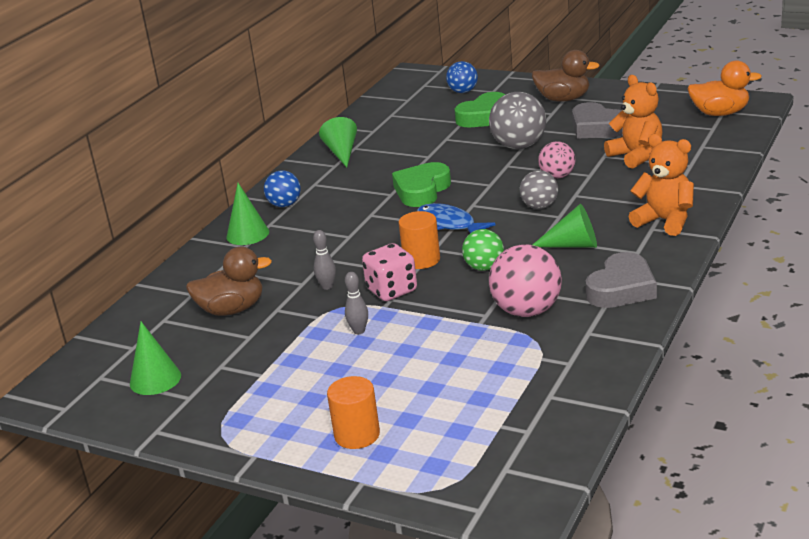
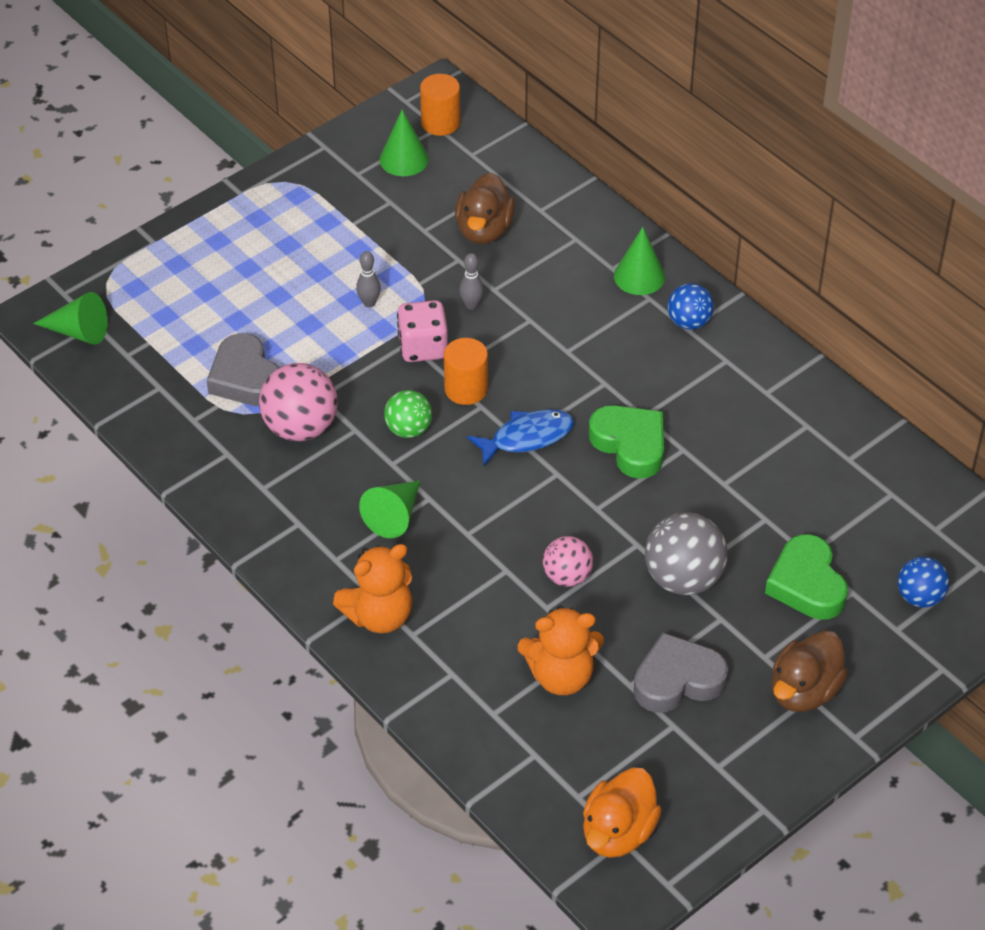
camera: 110 degrees right, 20 degrees up
green cone [319,117,357,168] -> green cone moved to [33,292,108,345]
orange cylinder [327,376,380,449] -> orange cylinder moved to [420,74,460,136]
grey ball [520,170,558,209] -> none
grey heart [586,252,657,308] -> grey heart moved to [207,333,279,406]

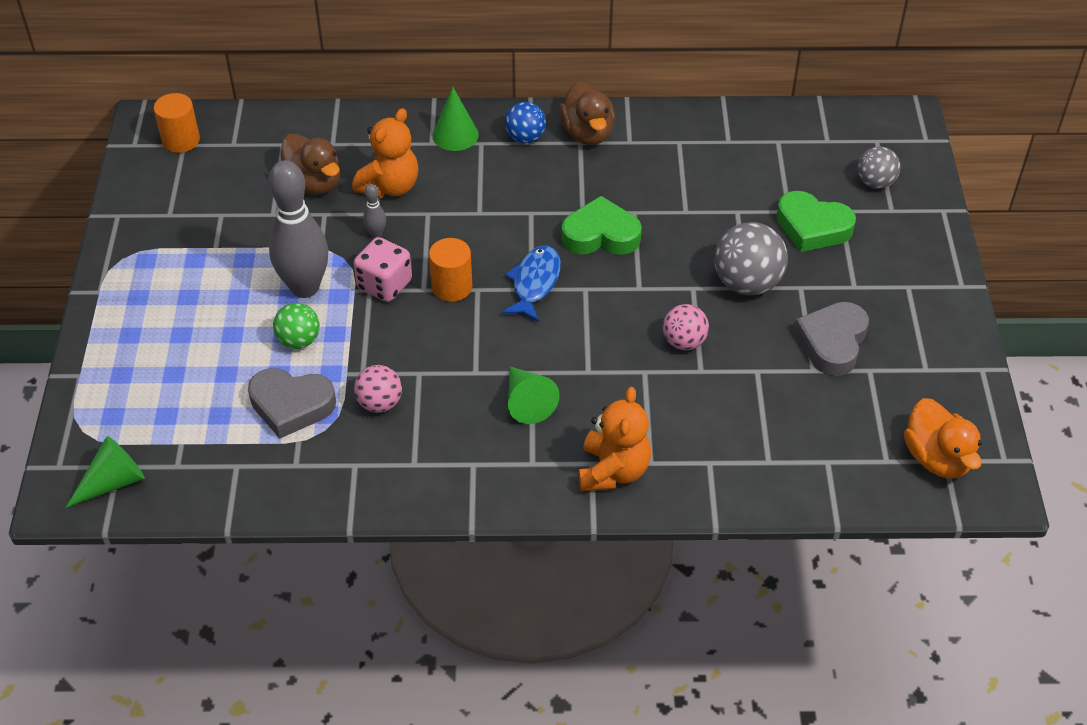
camera: 50 degrees left, 0 degrees up
pink ball [259,363,338,441] -> pink ball [354,365,402,413], size x0.62
grey bowling pin [356,251,381,307] -> grey bowling pin [268,160,329,298], size x2.42
green cone [380,110,429,176] -> none
green ball [384,390,432,438] -> green ball moved to [273,303,320,349]
orange teddy bear [518,606,604,695] -> orange teddy bear moved to [352,108,418,198]
brown duck [772,631,848,712] -> brown duck moved to [559,81,615,145]
blue ball [898,557,949,608] -> grey ball [857,147,901,189]

